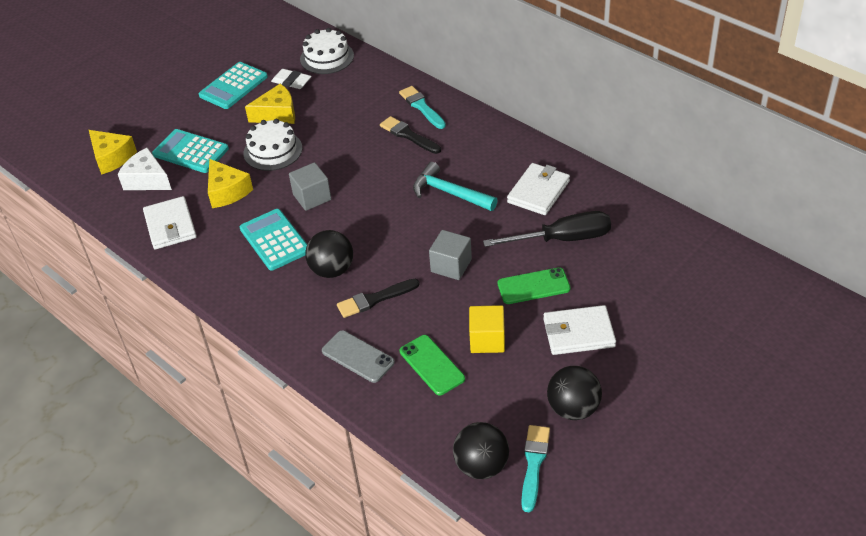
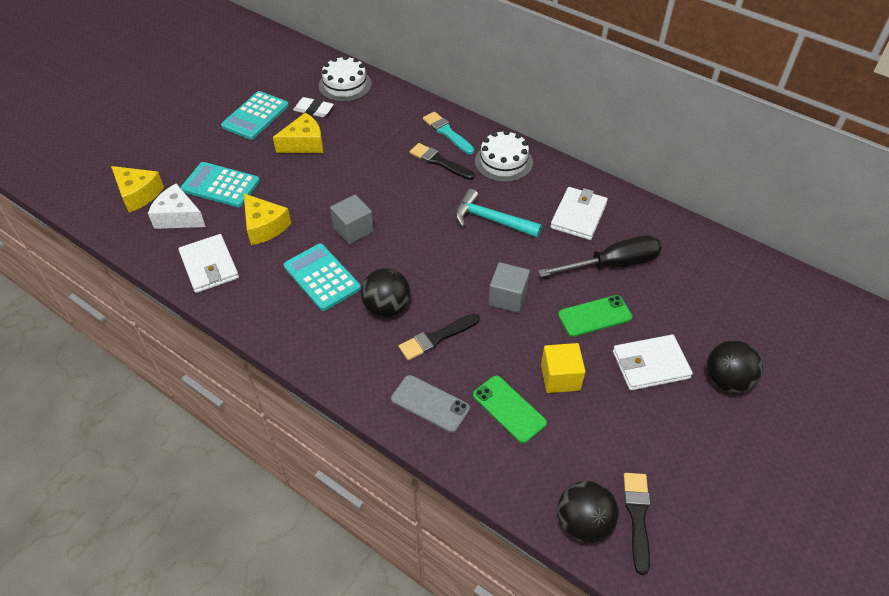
camera: 10 degrees left, 5 degrees up
white cake [243,119,302,171] -> white cake moved to [475,130,533,182]
turquoise brush [521,425,550,512] -> black brush [624,473,650,575]
black ball [547,366,602,420] -> black ball moved to [706,340,763,394]

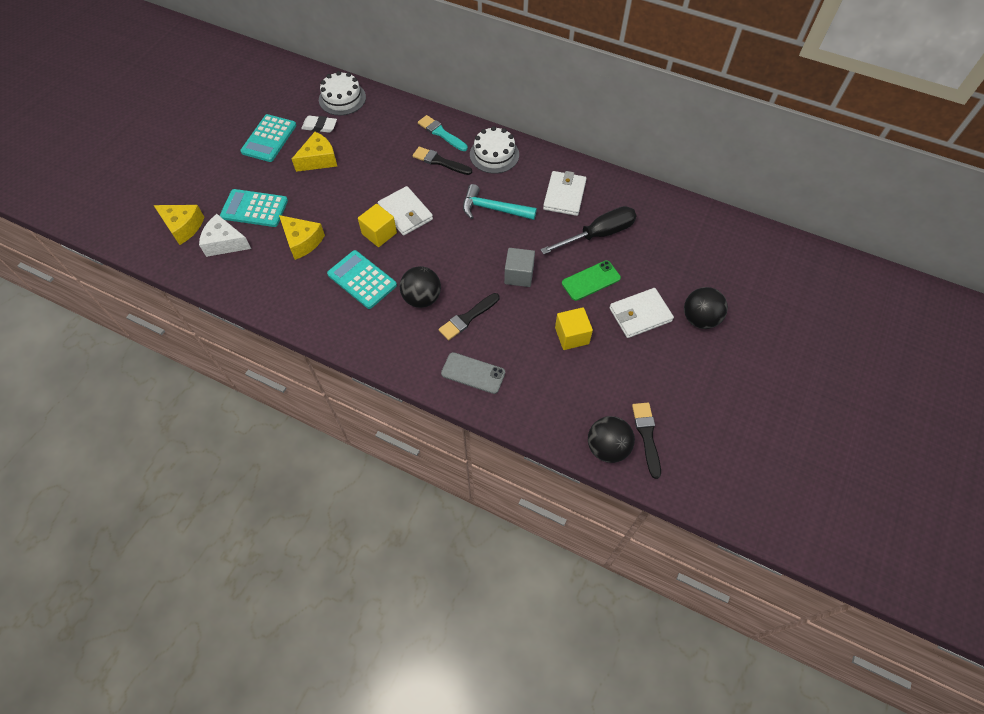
camera: 10 degrees left, 10 degrees up
white wallet [178,234,239,293] -> white wallet moved to [378,186,433,236]
grey cube [330,194,374,244] -> yellow cube [358,204,397,247]
green phone [473,375,547,443] -> none

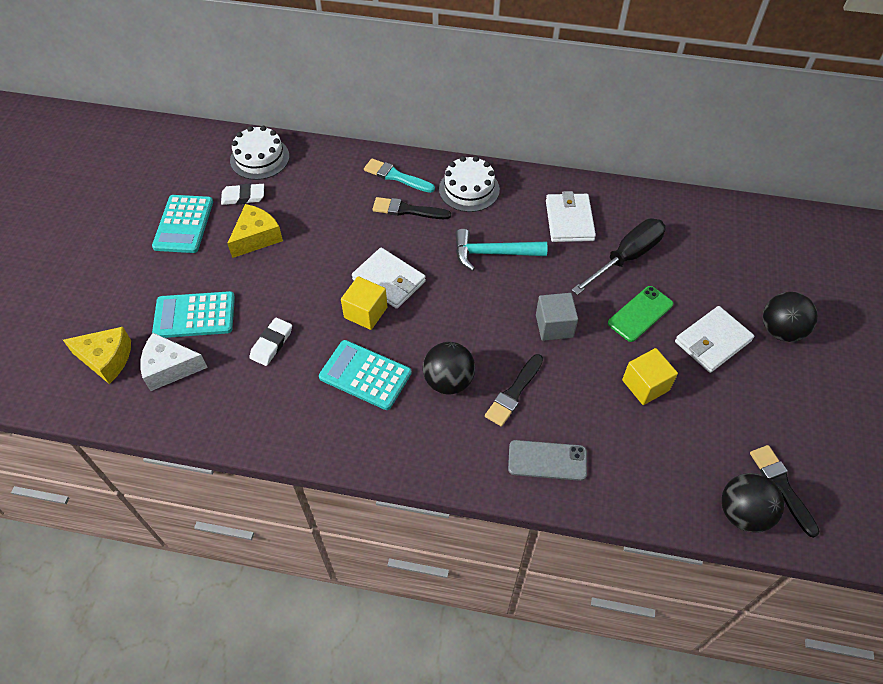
camera: 15 degrees left, 5 degrees down
yellow cheese [279,215,325,260] -> white eraser [249,317,292,366]

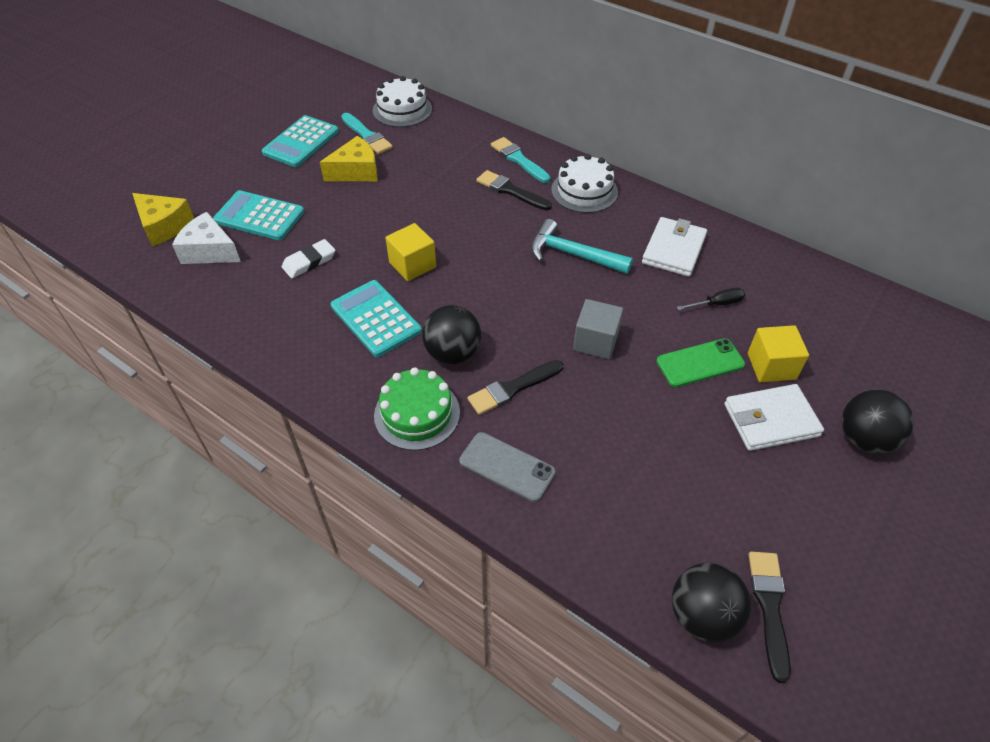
camera: 25 degrees right, 5 degrees down
white eraser [221,184,264,205] -> turquoise brush [341,113,393,154]
white wallet [352,248,426,309] -> none
black screwdriver [572,218,666,295] -> black screwdriver [677,287,745,310], size x0.48
yellow cube [622,348,678,405] -> yellow cube moved to [748,325,809,382]
none -> green cake [374,367,460,450]

